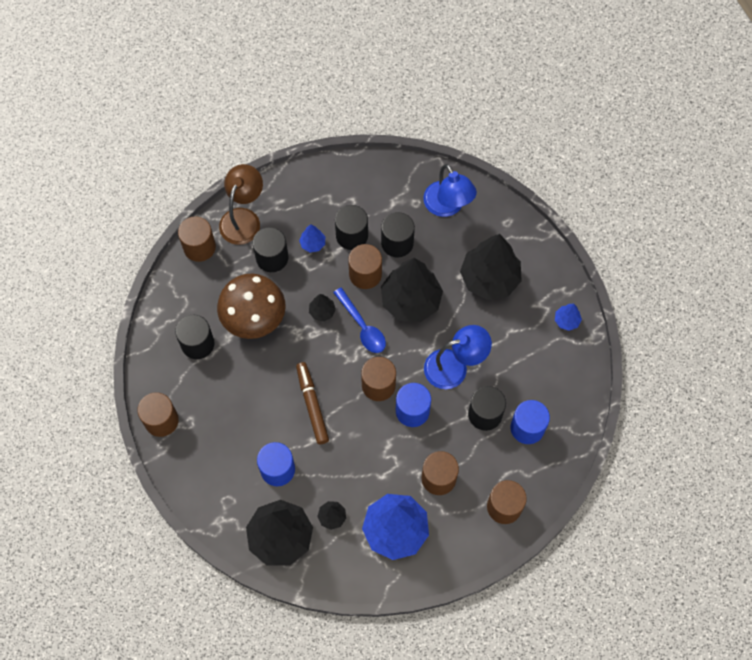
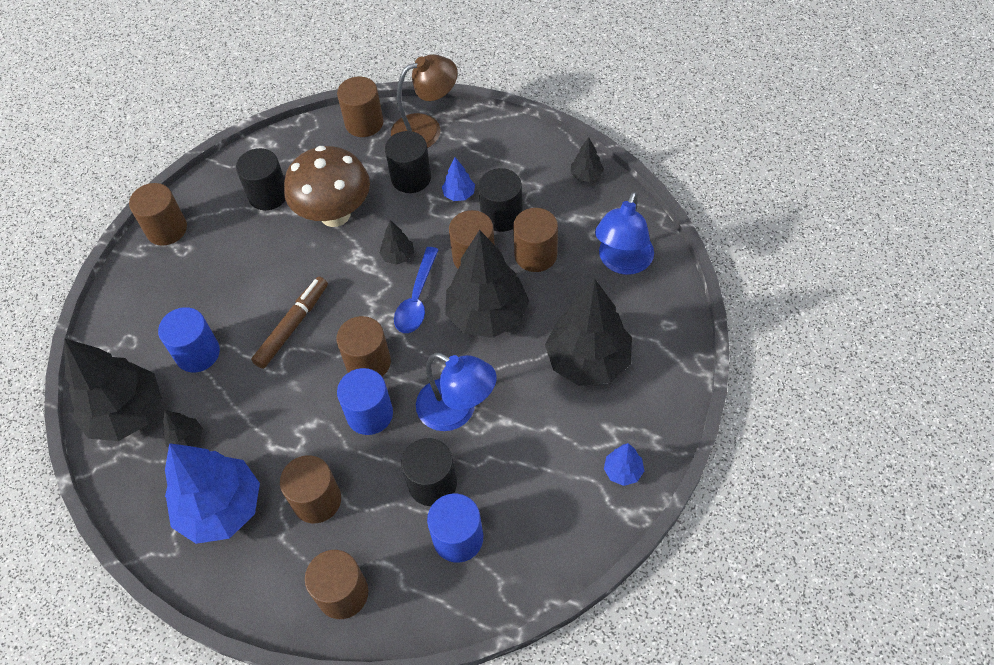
camera: 50 degrees right, 10 degrees down
black cylinder [381,212,415,257] -> brown cylinder [513,208,558,272]
none -> black tree [571,137,604,182]

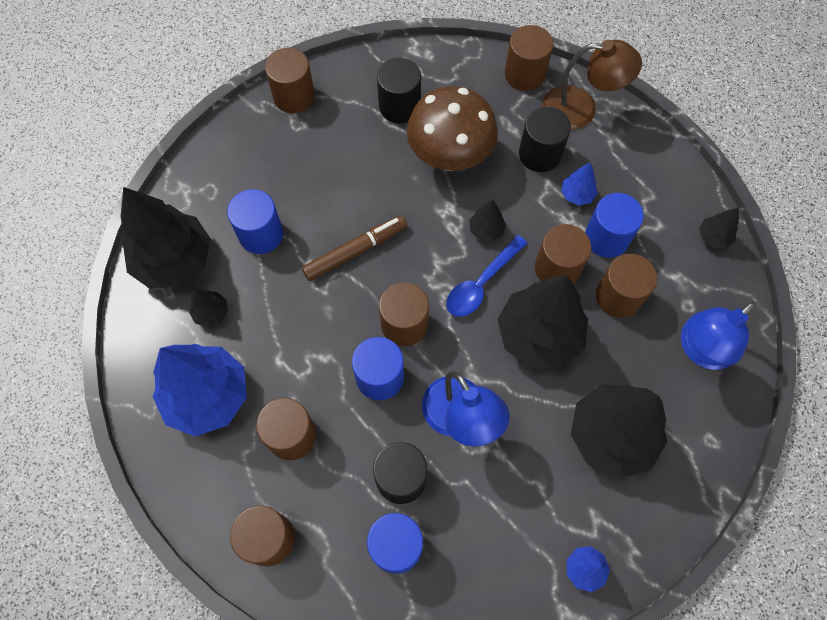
camera: 25 degrees right, 10 degrees up
black cylinder [478,168,523,232] -> blue cylinder [585,193,644,258]

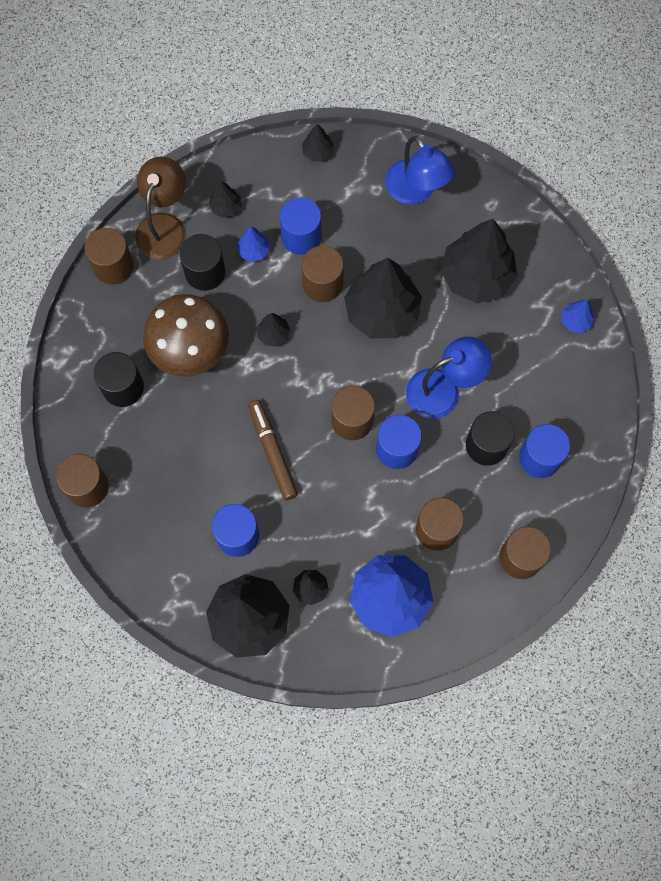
camera: 80 degrees left, 5 degrees up
blue spoon [446,235,527,317] -> none
brown cylinder [596,254,657,318] -> none
none -> black tree [209,181,241,218]

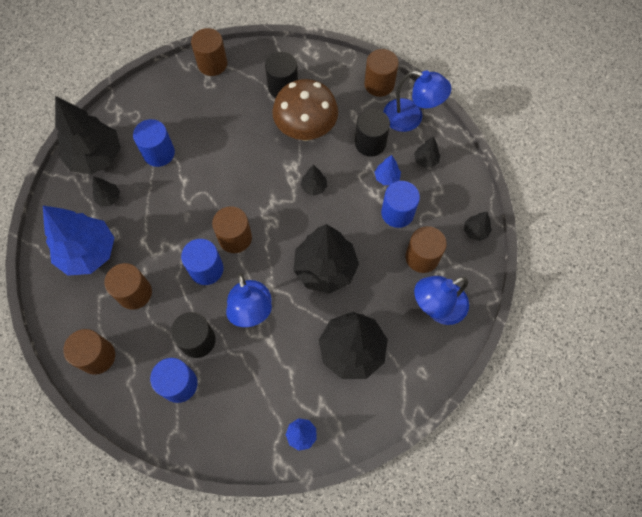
camera: 95 degrees right, 5 degrees down
brown lamp [135,156,186,259] -> blue lamp [383,71,451,132]
brown marker [248,400,298,500] -> none
brown cylinder [302,246,344,302] -> brown cylinder moved to [406,226,447,273]

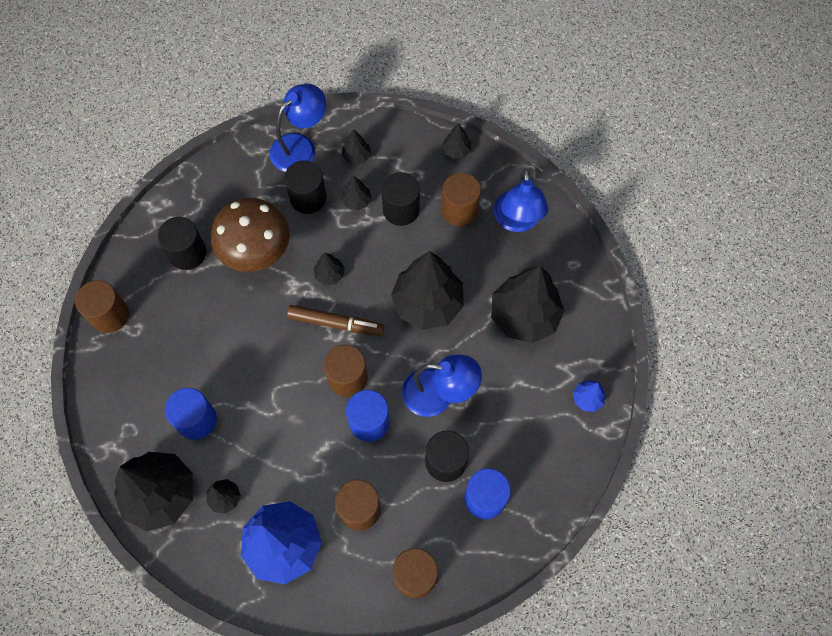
camera: 65 degrees left, 0 degrees up
brown cylinder [364,49,399,97] -> none
blue tree [375,155,401,185] -> black tree [341,176,372,210]
blue cylinder [381,181,420,228] -> black cylinder [381,172,420,226]
none -> brown marker [287,305,385,336]

